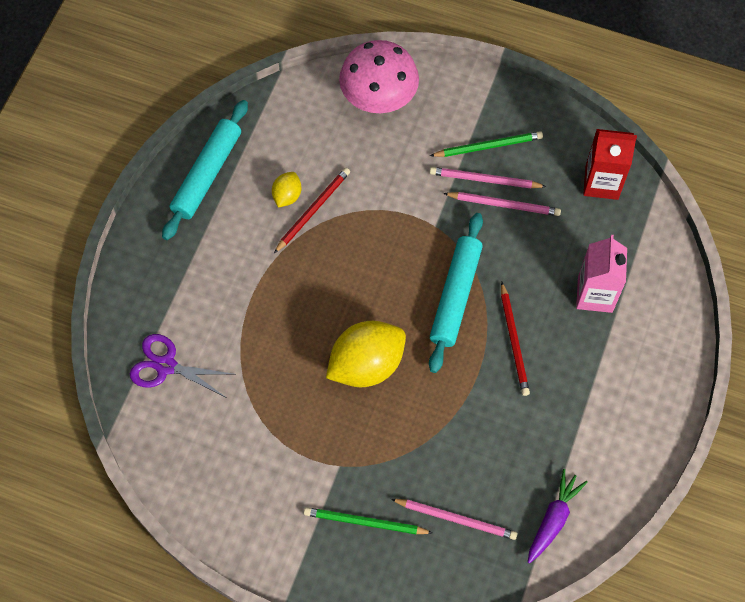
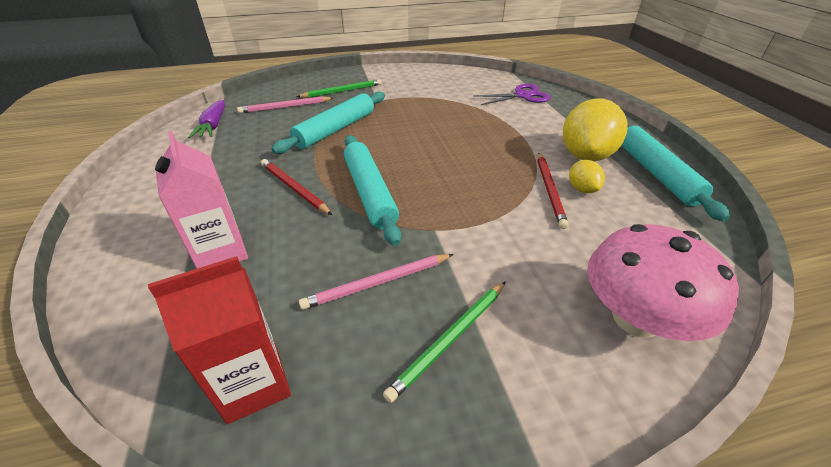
camera: 145 degrees right, 25 degrees down
yellow lemon [326,321,406,387] -> yellow lemon moved to [563,98,628,161]
pink pencil [430,167,547,188] -> none
none -> turquoise rolling pin [271,92,385,154]

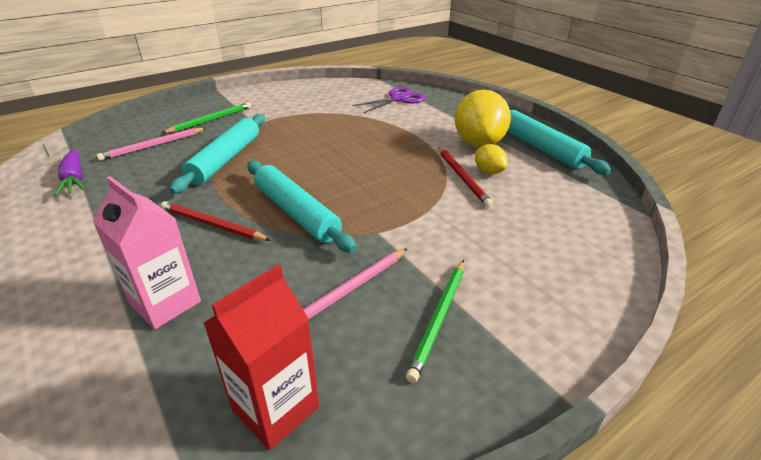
camera: 20 degrees left, 5 degrees down
pink mushroom [587,224,739,341] -> none

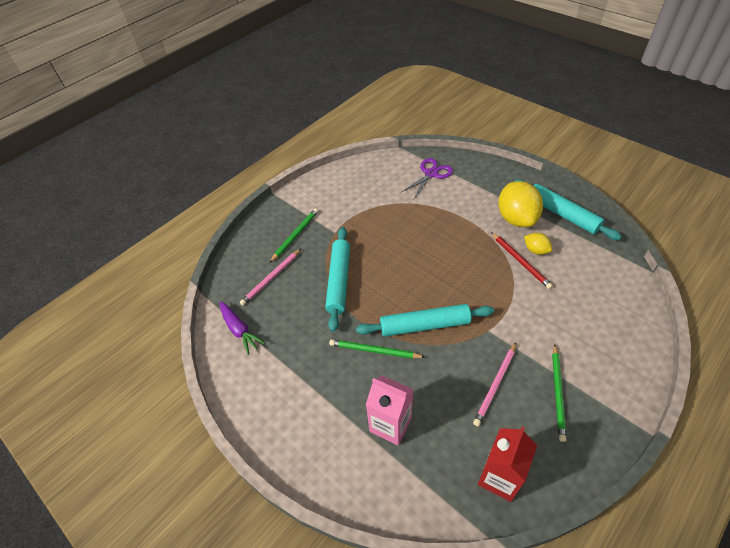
camera: 10 degrees left, 15 degrees up
red pencil [161,201,271,241] -> green pencil [329,339,425,359]
turquoise rolling pin [247,161,356,253] -> turquoise rolling pin turned 45 degrees counterclockwise [356,304,494,337]

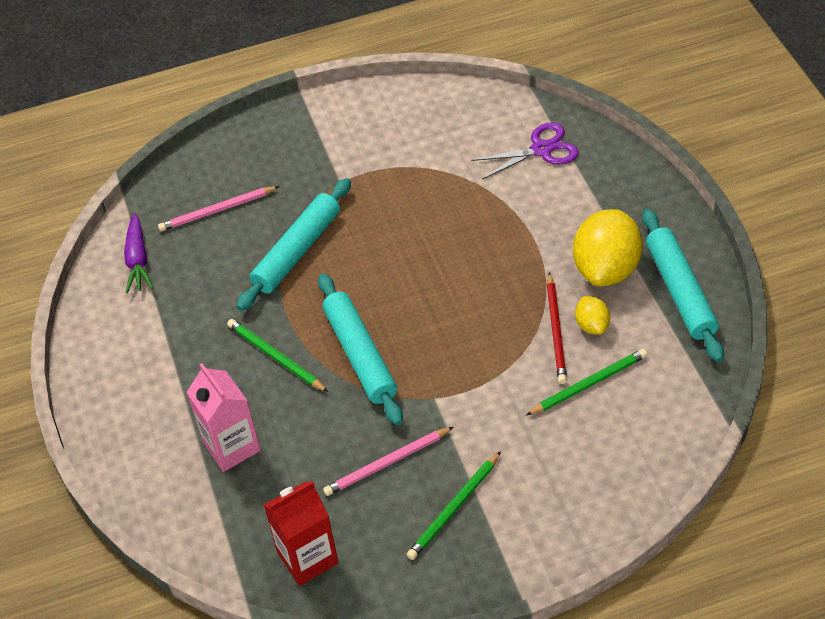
camera: 30 degrees right, 0 degrees up
green pencil [270,208,318,263] -> green pencil moved to [526,349,647,415]
turquoise rolling pin [356,304,494,337] -> turquoise rolling pin turned 45 degrees clockwise [318,274,403,426]

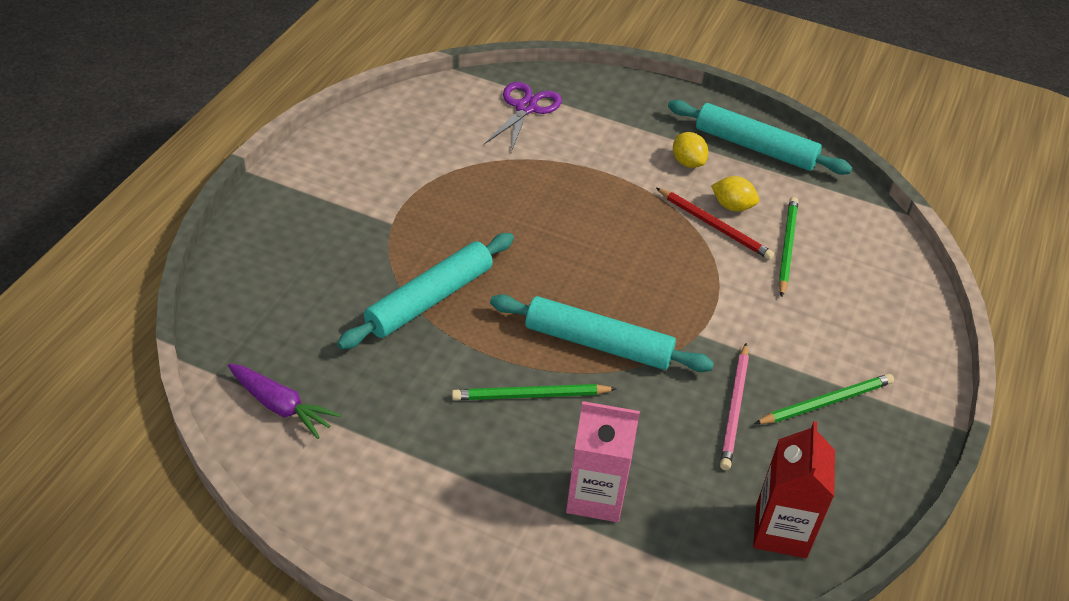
camera: 55 degrees left, 5 degrees down
pink pencil [158,186,279,231] -> none
turquoise rolling pin [237,178,351,311] -> turquoise rolling pin turned 60 degrees clockwise [337,233,514,349]
green pencil [406,451,501,560] -> green pencil turned 105 degrees counterclockwise [754,374,894,424]
yellow lemon [573,209,643,286] -> yellow lemon [673,132,708,168], size x0.49

